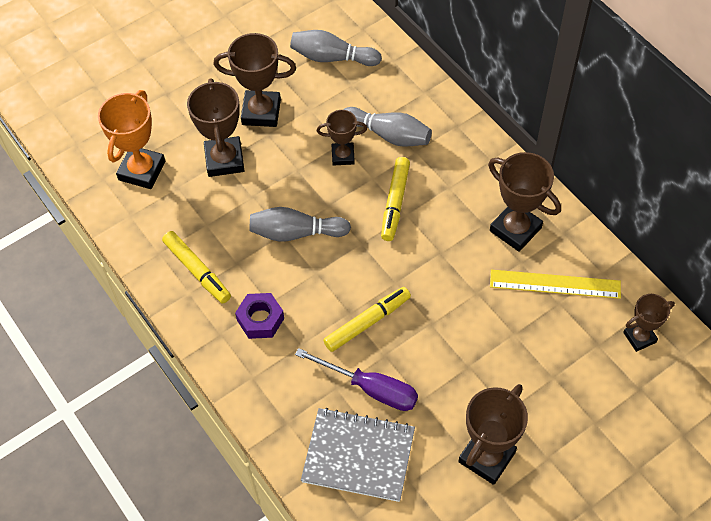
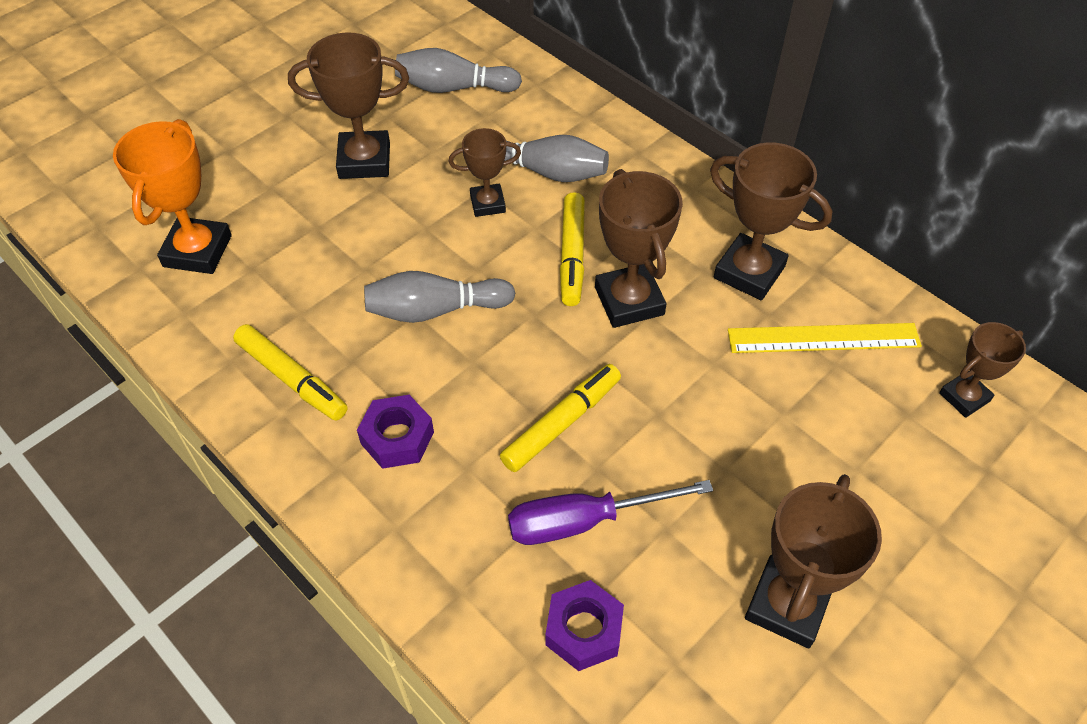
camera: 10 degrees left, 5 degrees down
brown trophy [187,78,244,177] -> brown trophy moved to [595,169,683,328]
purple screwdriver [295,348,418,411] -> purple screwdriver turned 150 degrees clockwise [508,480,713,545]
grey notebook [301,408,415,502] -> purple nut [545,580,624,671]

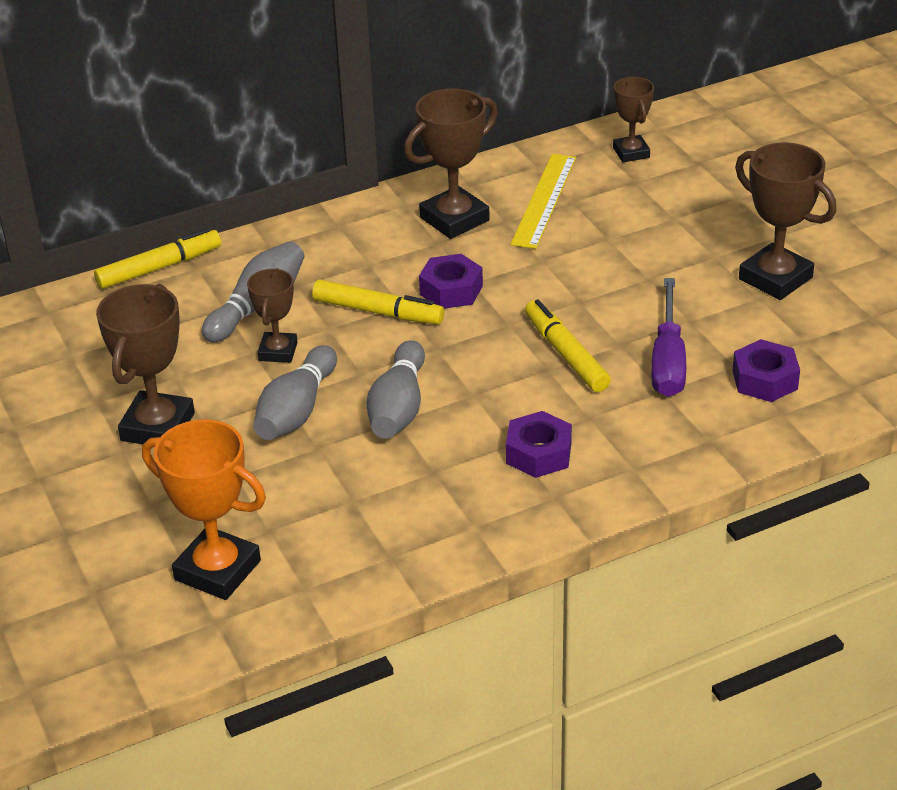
camera: 70 degrees left, 15 degrees down
yellow marker [233,324,348,421] -> yellow marker moved to [94,228,221,289]
grey bowling pin [395,48,522,93] -> grey bowling pin moved to [253,345,337,440]
brown trophy [595,169,683,328] -> purple nut [419,254,483,309]

